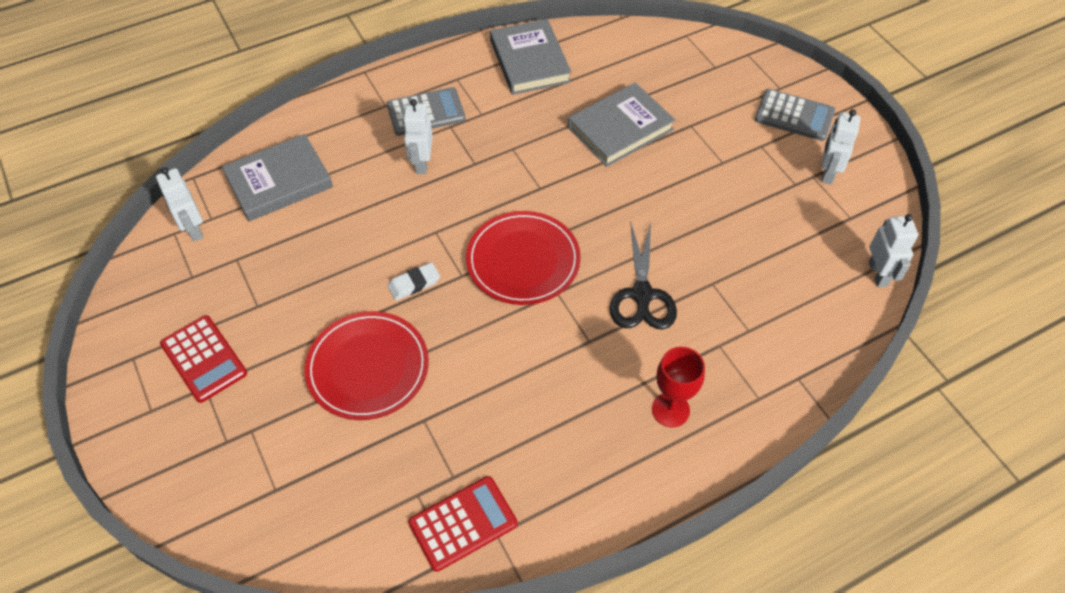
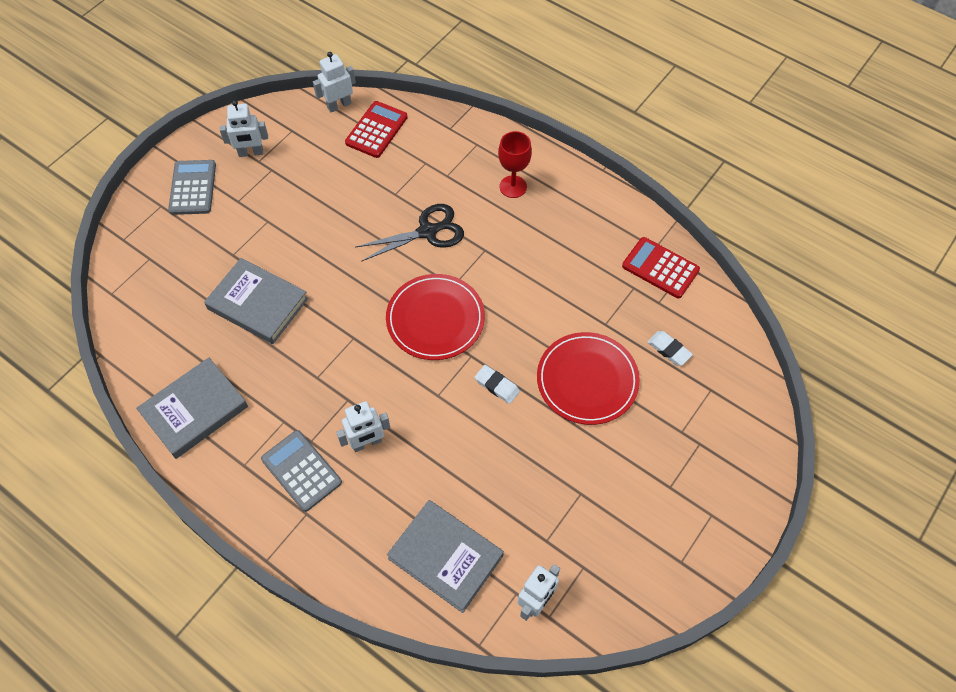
camera: 115 degrees left, 5 degrees up
red calculator [160,315,247,403] -> red calculator moved to [345,101,408,158]
none -> white eraser [647,331,693,366]

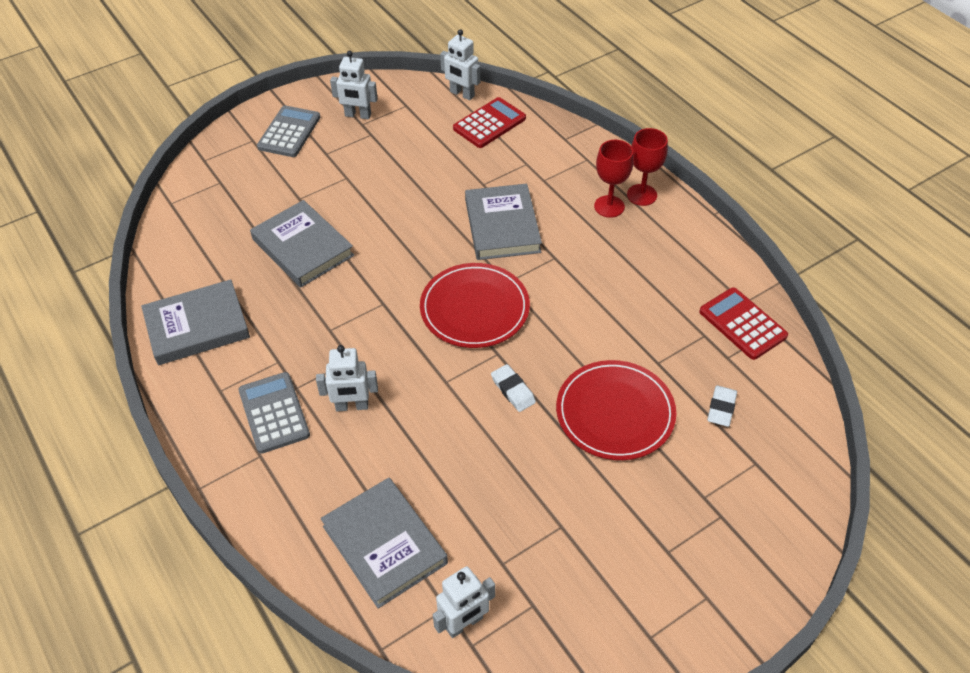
camera: 20 degrees right, 10 degrees down
white robot [313,52,356,112] -> white robot turned 135 degrees counterclockwise [440,29,480,100]
black scissors [356,204,464,262] -> grey book [465,184,542,260]
white eraser [647,331,693,366] -> white eraser turned 45 degrees clockwise [707,385,737,427]
none -> red goblet [627,128,668,206]

